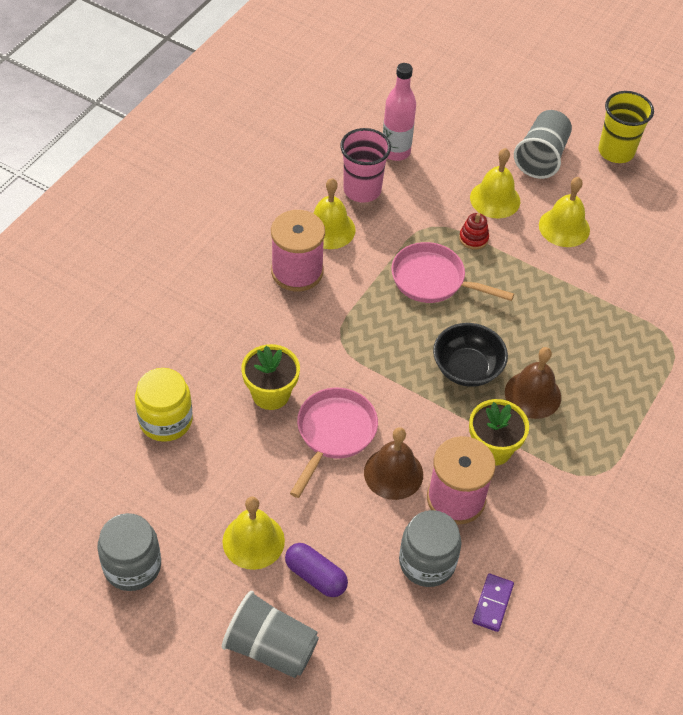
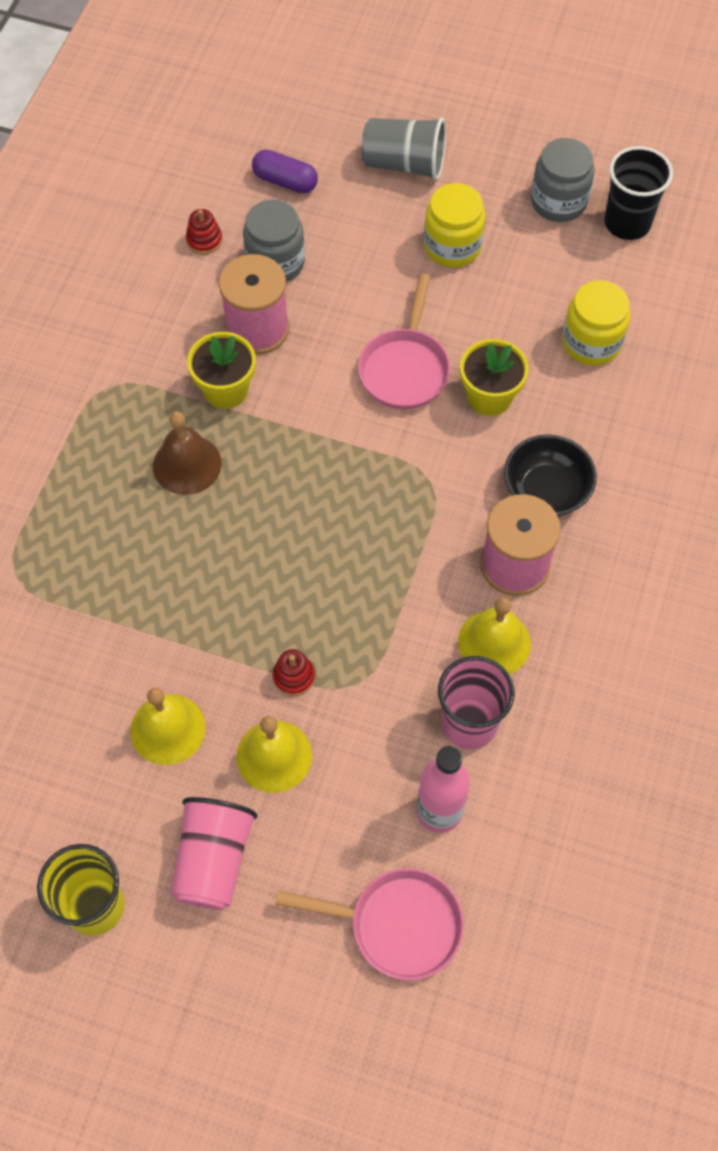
camera: 170 degrees right, 10 degrees up
yellow bell [222,497,285,570] -> yellow jar [424,183,486,268]
purple capsule [285,543,348,597] -> purple capsule moved to [252,150,318,193]
brown bell [364,427,423,500] -> none
pink pan [391,242,514,303] -> pink pan moved to [276,868,464,980]
black bowl [433,323,508,387] -> black bowl moved to [504,434,597,517]
purple domino [472,574,514,632] -> red stacking toy [186,209,222,254]
grey cup [514,110,572,179] -> pink cup [170,797,257,910]
none -> black cup [604,146,673,240]

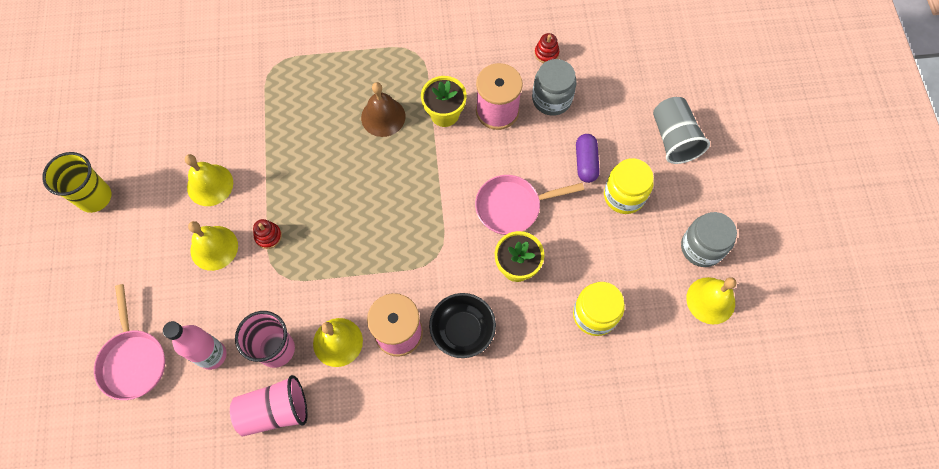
camera: 65 degrees right, 5 degrees up
pink cup [170,797,257,910] -> pink cup moved to [230,375,307,436]
purple capsule [252,150,318,193] -> purple capsule moved to [576,134,600,183]
black cup [604,146,673,240] -> yellow bell [686,277,737,324]

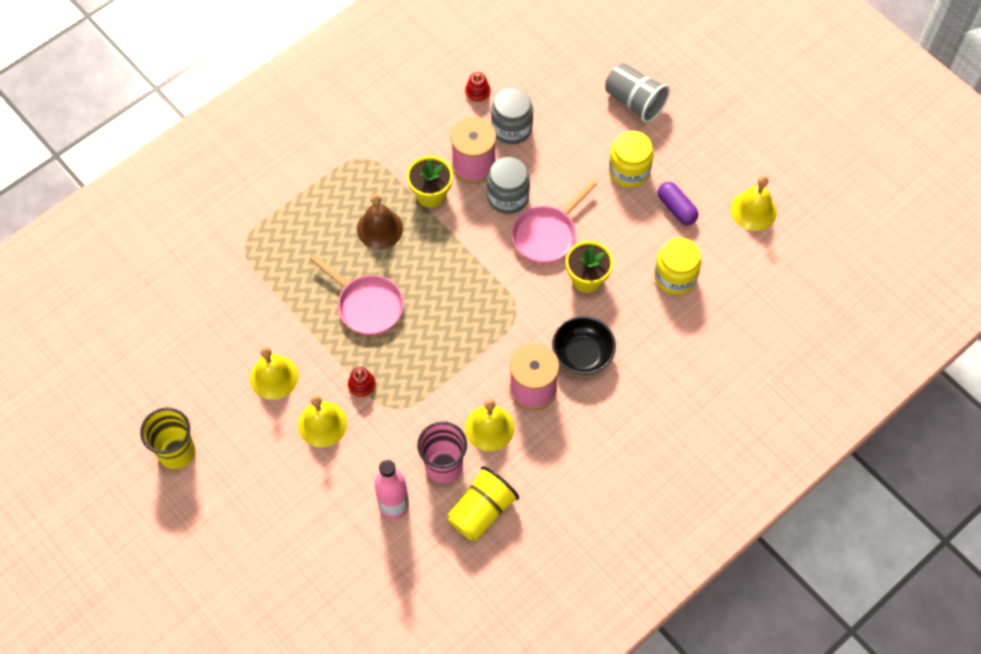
camera: 35 degrees left, 5 degrees down
pink pan [94,284,165,400] -> pink pan moved to [310,254,404,335]
pink cup [230,375,307,436] -> yellow cup [447,466,519,541]
purple capsule [576,134,600,183] -> purple capsule moved to [657,182,698,225]
grey jar [681,212,737,267] -> grey jar moved to [487,157,530,214]

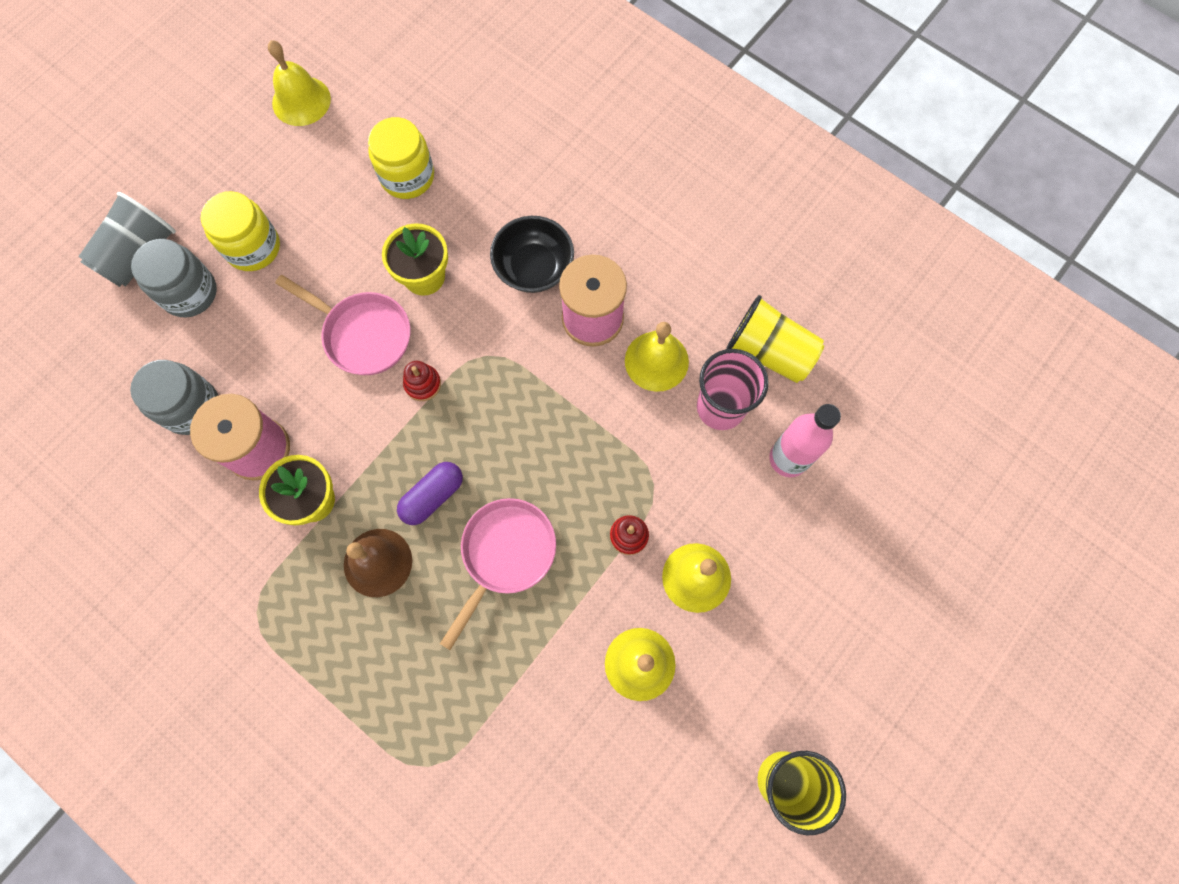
camera: 100 degrees left, 10 degrees up
red stacking toy [465,72,490,103] -> red stacking toy moved to [403,361,441,401]
grey jar [487,157,530,214] -> grey jar moved to [131,239,217,318]
purple capsule [657,182,698,225] -> purple capsule moved to [397,462,463,525]

